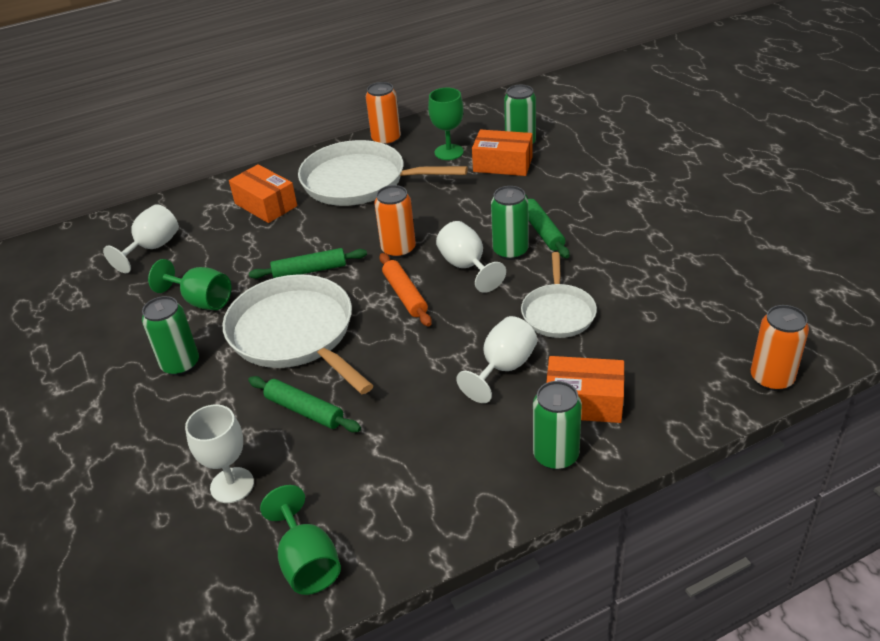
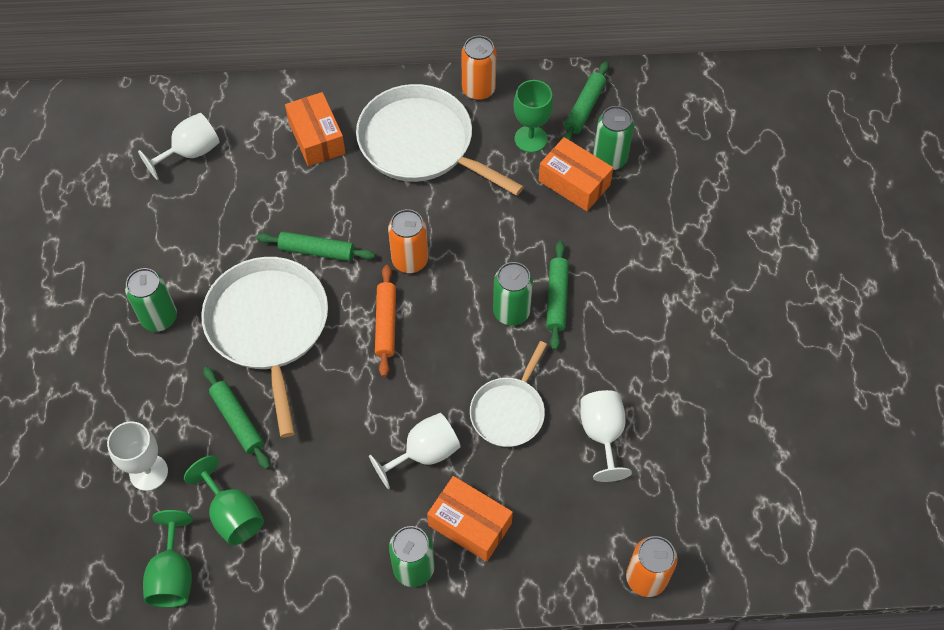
camera: 20 degrees right, 20 degrees up
green goblet [148,259,231,310] -> green goblet moved to [184,455,264,545]
white goblet [436,221,506,293] -> white goblet moved to [580,390,632,482]
none -> green rolling pin [561,61,609,141]

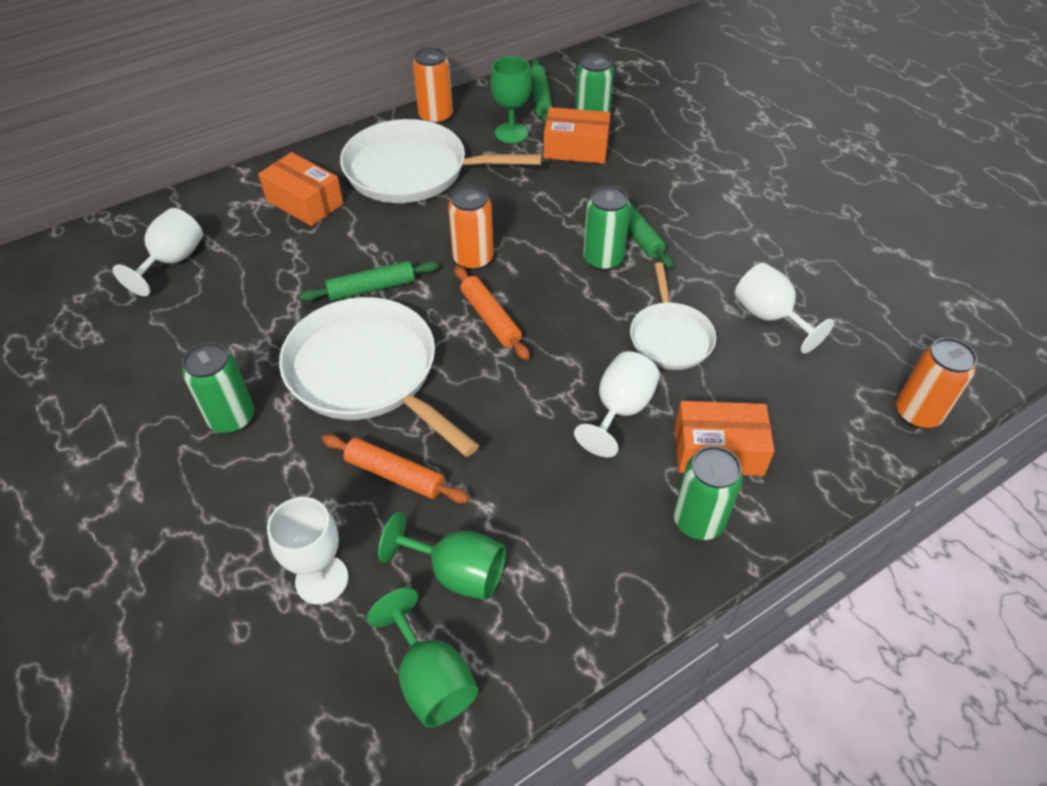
camera: 30 degrees left, 10 degrees down
green rolling pin [203,367,270,470] -> orange rolling pin [322,434,469,503]

